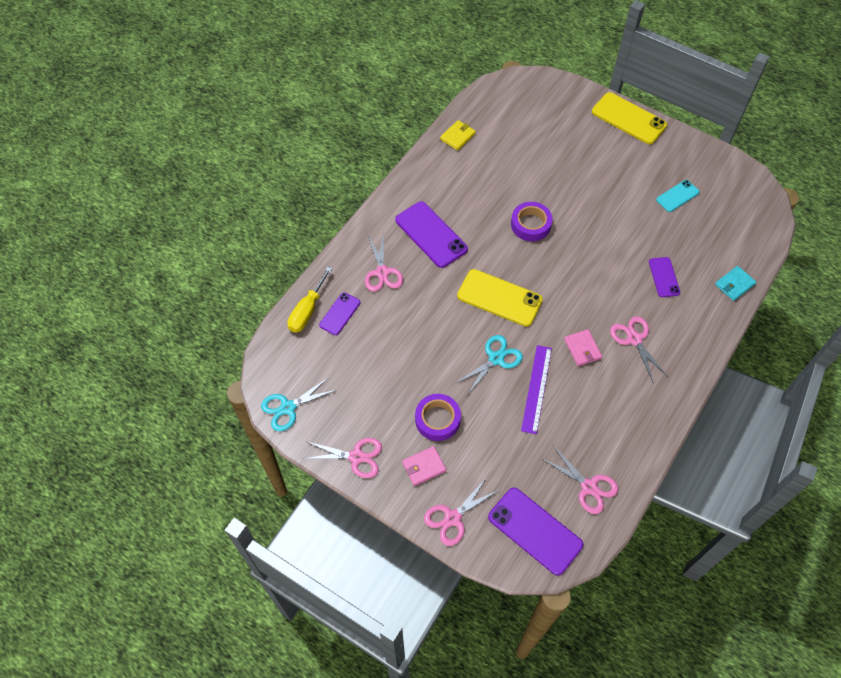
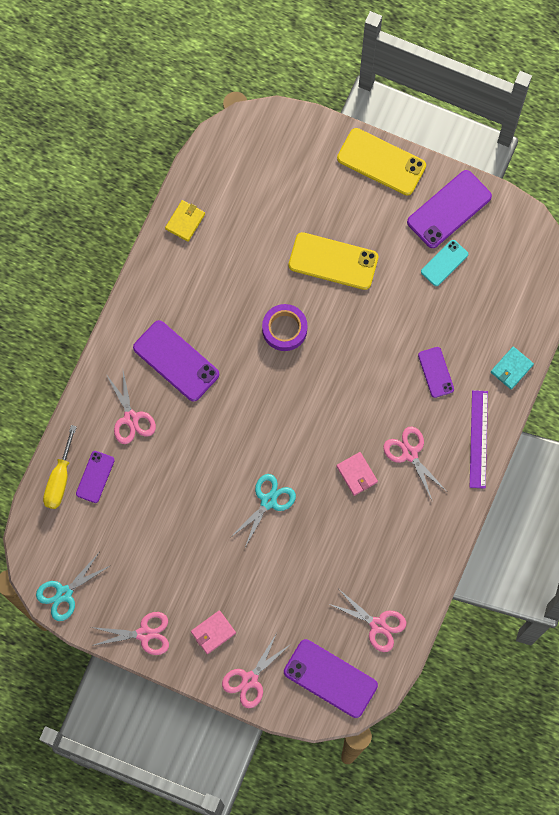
camera: 10 degrees left, 15 degrees up
purple tape [415,394,461,441] -> none
yellow phone [457,269,543,327] -> yellow phone moved to [288,232,378,290]
purple ruler [521,345,552,434] -> purple ruler moved to [470,390,488,489]
none -> purple phone [407,170,492,248]

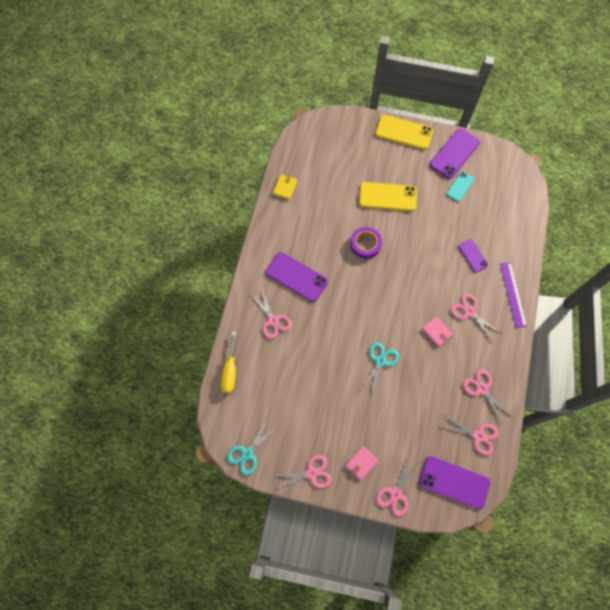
camera: 10 degrees left, 5 degrees down
purple phone [76,451,115,503] -> none
turquoise wallet [491,346,534,390] -> none
none -> pink scissors [463,369,513,424]

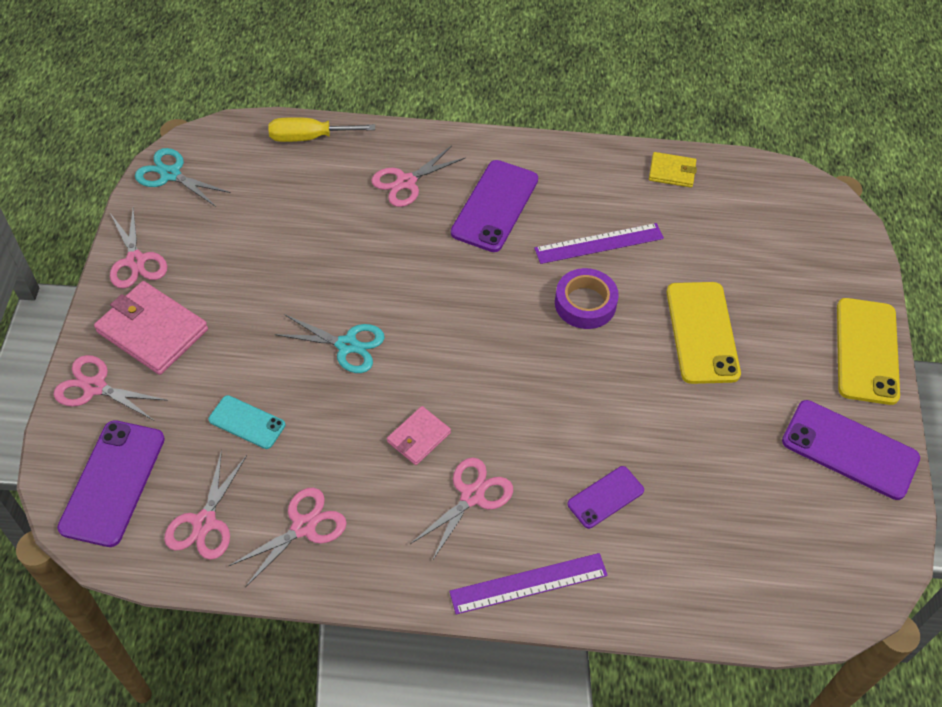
camera: 80 degrees right, 15 degrees down
pink wallet [345,446,379,480] -> pink wallet [94,281,208,375], size x1.81
turquoise phone [446,171,474,202] -> turquoise phone moved to [209,395,285,449]
none -> purple ruler [534,223,664,264]

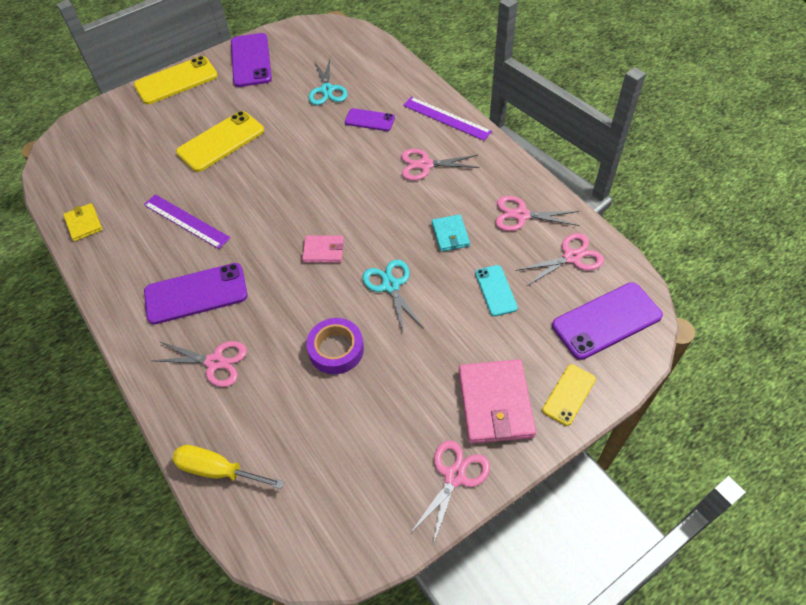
camera: 125 degrees left, 0 degrees up
pink scissors [54,355,168,420] -> yellow phone [542,364,596,426]
turquoise scissors [135,148,231,207] -> turquoise scissors moved to [308,58,348,105]
yellow screwdriver [268,117,375,142] -> yellow screwdriver turned 150 degrees clockwise [172,445,284,489]
pink wallet [387,406,451,465] -> pink wallet moved to [302,235,344,263]
purple tape [555,268,619,329] -> purple tape moved to [306,318,364,374]
none -> turquoise wallet [432,214,470,252]

